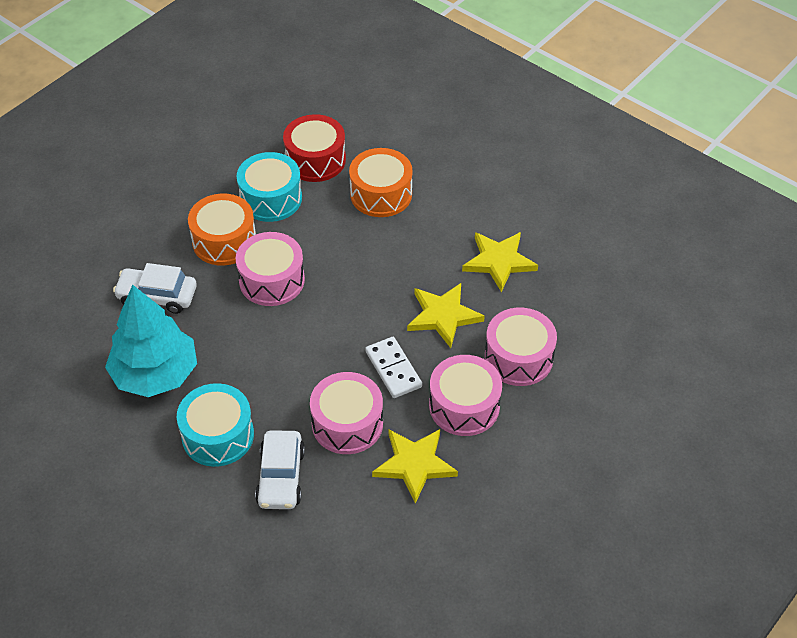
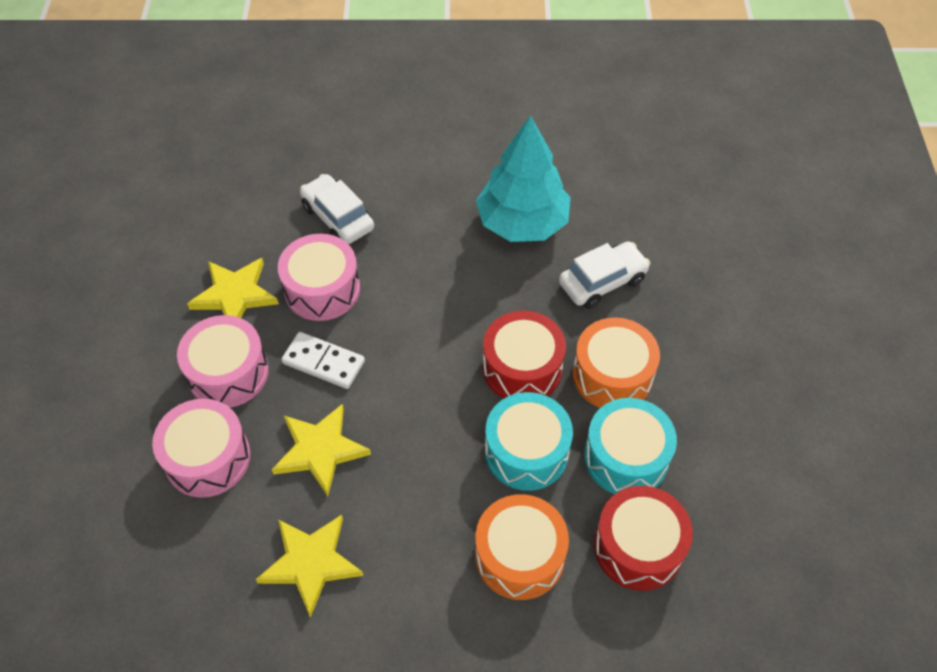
camera: 140 degrees right, 5 degrees up
turquoise drum [177,383,254,467] -> turquoise drum moved to [485,392,573,491]
pink drum [236,232,305,306] -> red drum [483,311,566,399]

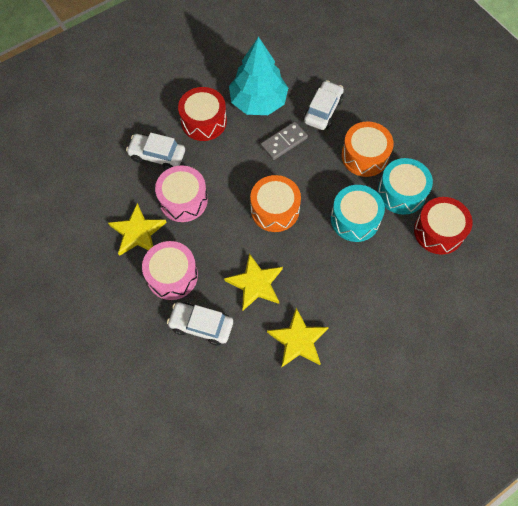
camera: 35 degrees left, 10 degrees up
pink drum [152,399,250,498] -> white car [167,302,233,345]
white domino [281,332,365,389] -> none
orange drum [475,494,569,600] -> orange drum moved to [250,175,301,232]
red drum [483,311,566,399] -> red drum moved to [178,87,227,141]
none -> grey domino [261,122,308,160]

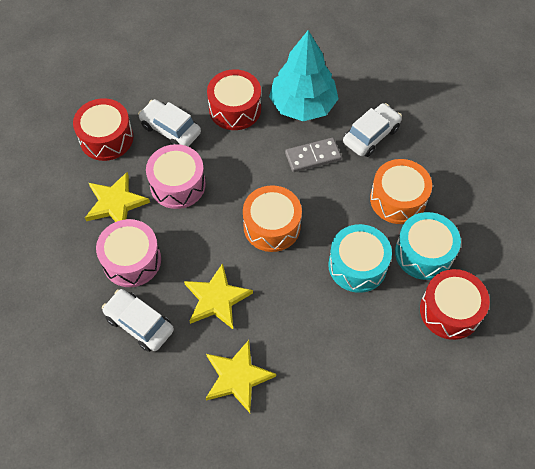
camera: 20 degrees right, 5 degrees down
none -> red drum [73,98,133,161]

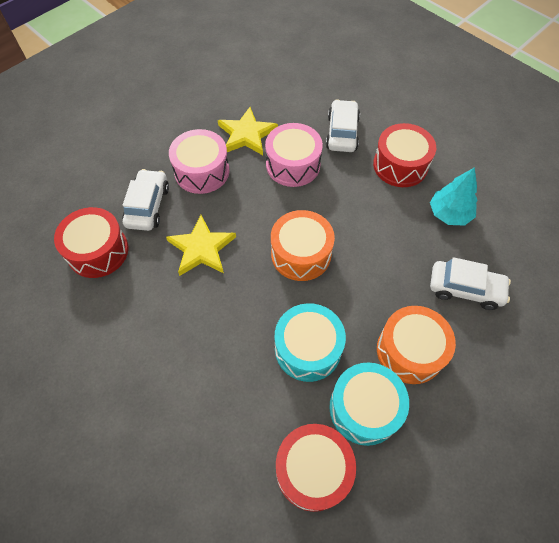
camera: 60 degrees right, 0 degrees up
red drum [73,98,133,161] -> red drum moved to [54,207,129,278]
yellow star [206,340,276,413] -> none
turquoise tree [269,30,339,121] -> turquoise tree [430,167,477,226], size x0.61
grey domino [285,138,342,172] -> none

